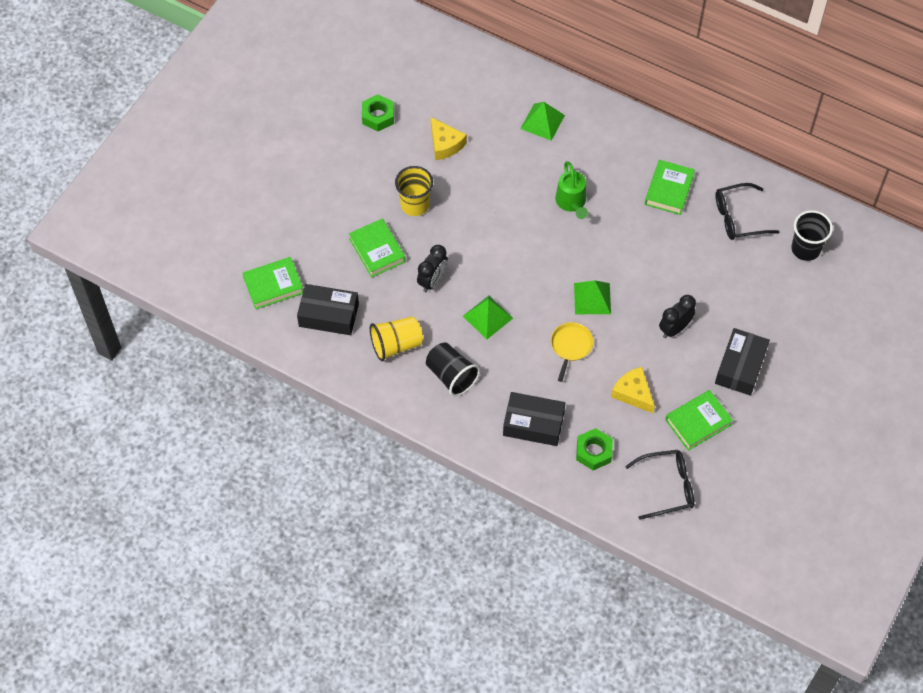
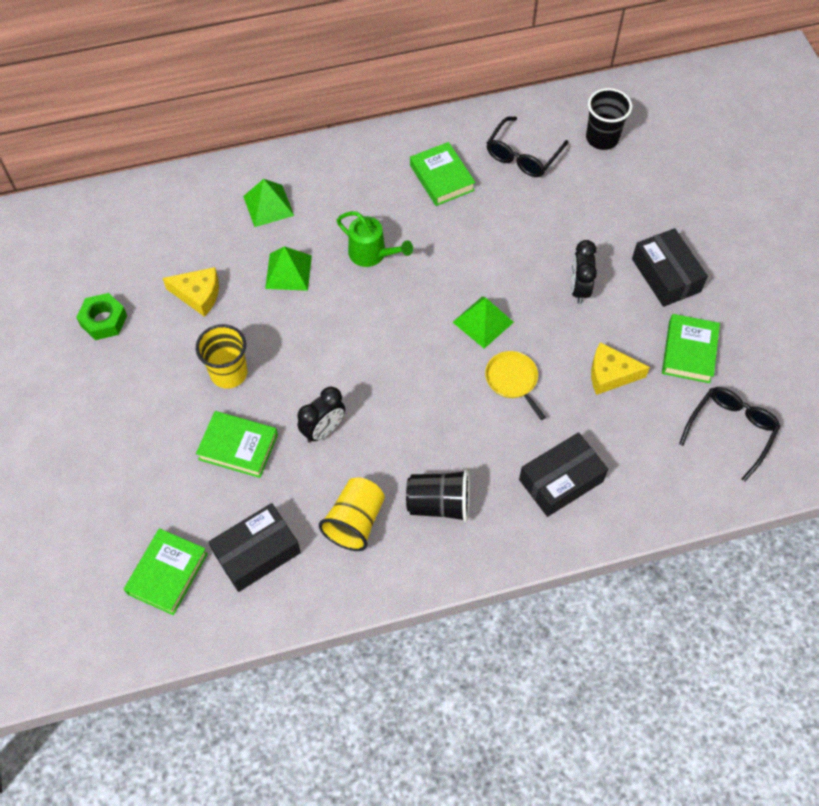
camera: 45 degrees left, 0 degrees up
black clock [417,245,448,292] -> black clock turned 60 degrees clockwise [297,387,345,443]
green pyramid [463,295,513,339] -> green pyramid moved to [265,246,312,291]
green nut [576,428,613,470] -> none

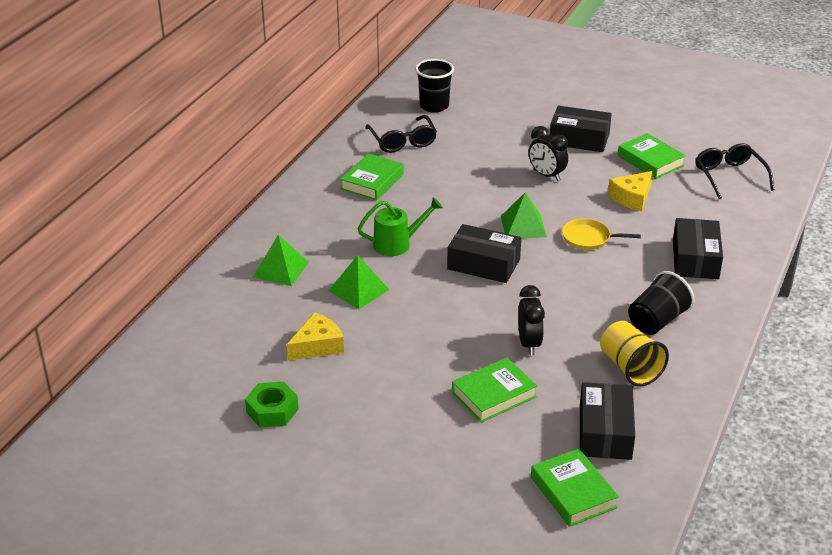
camera: 50 degrees left, 25 degrees down
yellow cup [196,324,247,389] -> none
green book [410,142,475,206] -> green book turned 75 degrees counterclockwise [340,153,404,201]
none -> black box [447,224,521,283]

